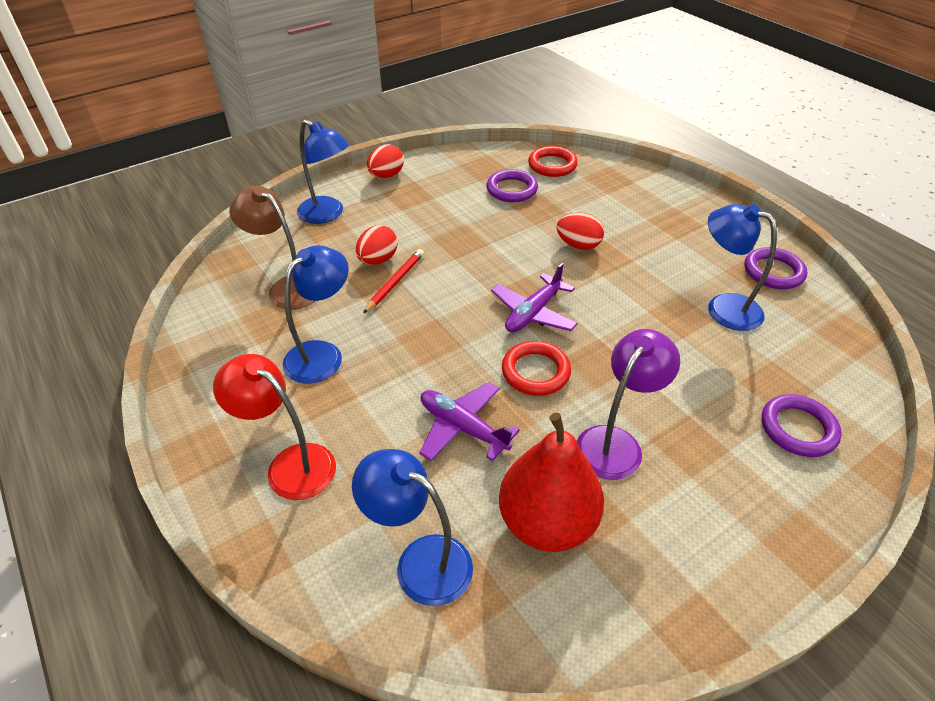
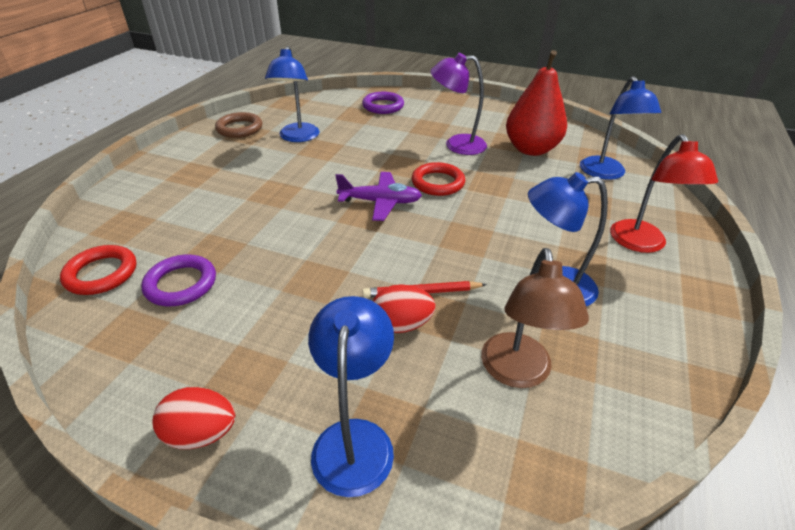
camera: 125 degrees left, 5 degrees down
purple plane [419,382,520,461] -> none
red egg [557,213,604,250] -> none
purple ring [745,247,807,289] -> brown ring [215,112,262,138]

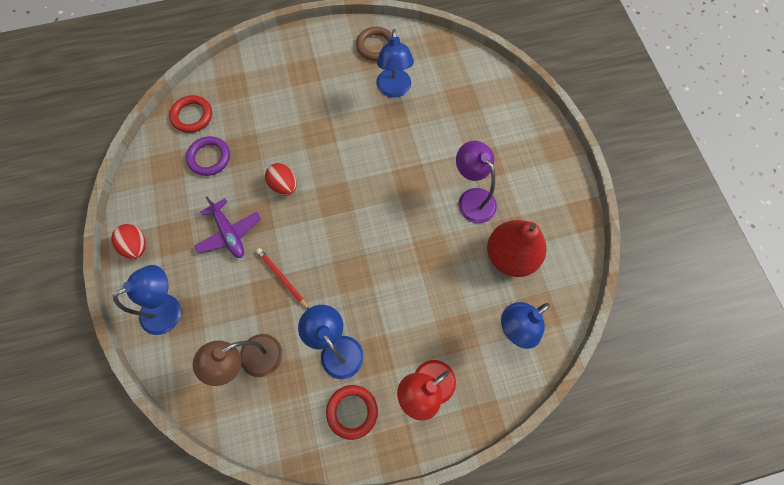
camera: 55 degrees right, 30 degrees up
blue lamp [265,46,319,142] -> blue lamp turned 60 degrees counterclockwise [376,29,414,98]
purple plane [335,172,422,221] -> purple plane moved to [194,197,261,258]
purple ring [362,92,404,114] -> none
red egg [373,284,435,333] -> red egg moved to [265,163,296,196]
red ring [412,162,465,196] -> red ring moved to [326,385,378,440]

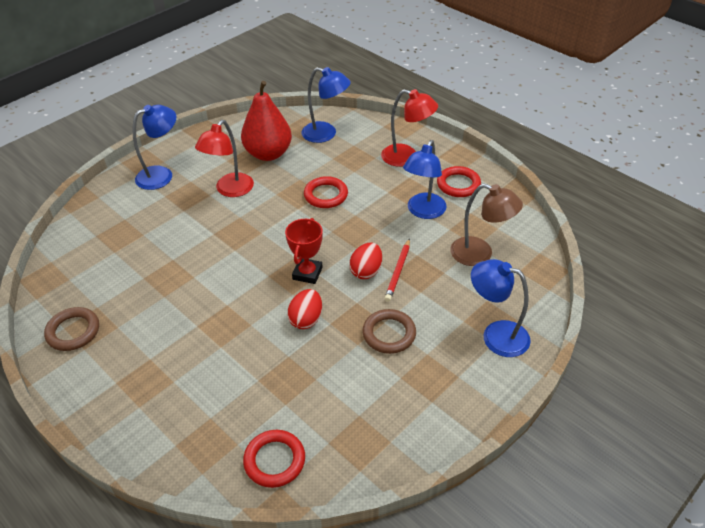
camera: 120 degrees left, 25 degrees down
red egg [111,224,146,259] -> red egg moved to [349,243,382,279]
purple ring [186,136,230,176] -> none
purple plane [194,197,261,258] -> brown ring [362,309,416,354]
blue lamp [376,29,414,98] -> blue lamp moved to [133,105,176,190]
purple lamp [456,140,497,223] -> red lamp [195,120,254,197]
none -> red trophy [285,218,323,284]
none -> red ring [304,176,348,208]

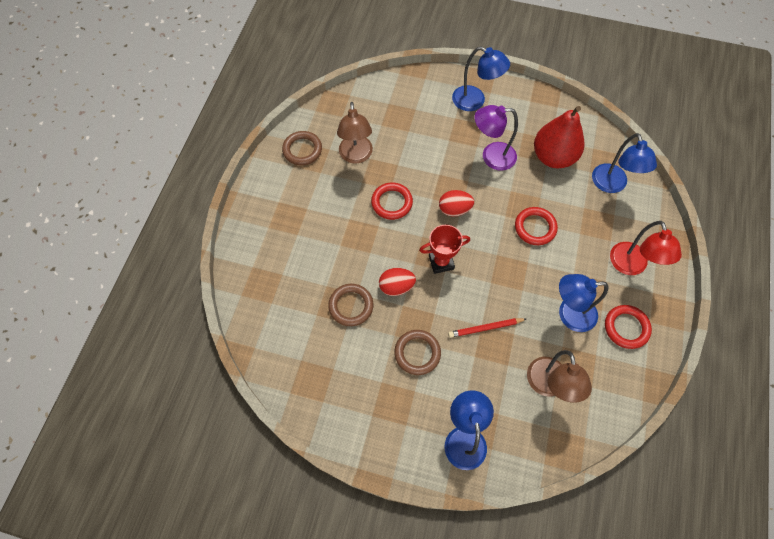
camera: 60 degrees right, 20 degrees up
red lamp [195,120,254,197] -> purple lamp [475,105,518,171]
red ring [243,430,305,488] -> red ring moved to [371,182,413,220]
red egg [349,243,382,279] -> red egg moved to [439,190,474,217]
none -> brown ring [328,284,374,326]
none -> brown lamp [337,102,373,163]

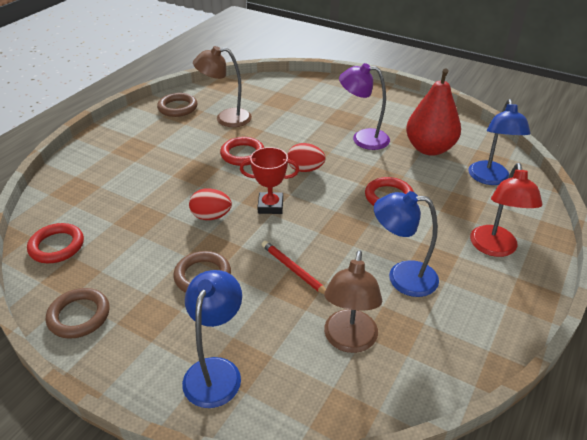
camera: 15 degrees right, 25 degrees down
brown ring [328,284,374,326] -> brown ring moved to [46,288,110,339]
brown lamp [337,102,373,163] -> brown lamp turned 75 degrees clockwise [193,46,252,127]
red pencil [448,318,526,338] -> red pencil turned 45 degrees clockwise [262,241,326,294]
blue lamp [452,47,510,111] -> none
red ring [605,305,652,349] -> red ring moved to [27,223,84,263]

